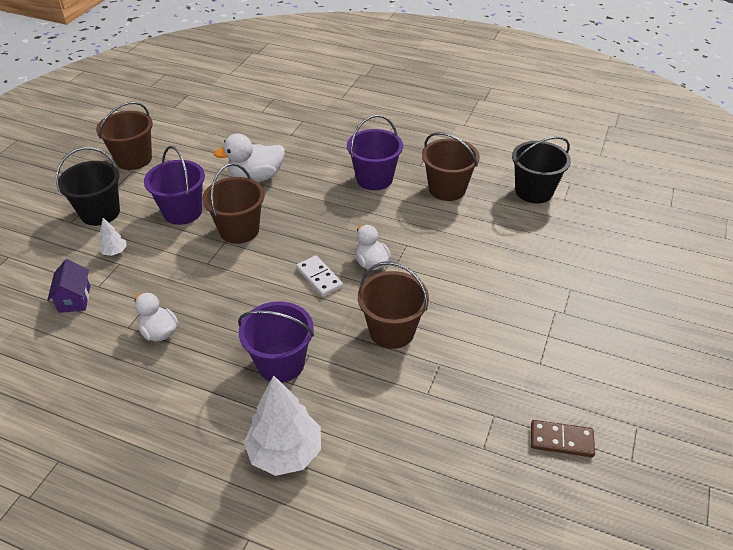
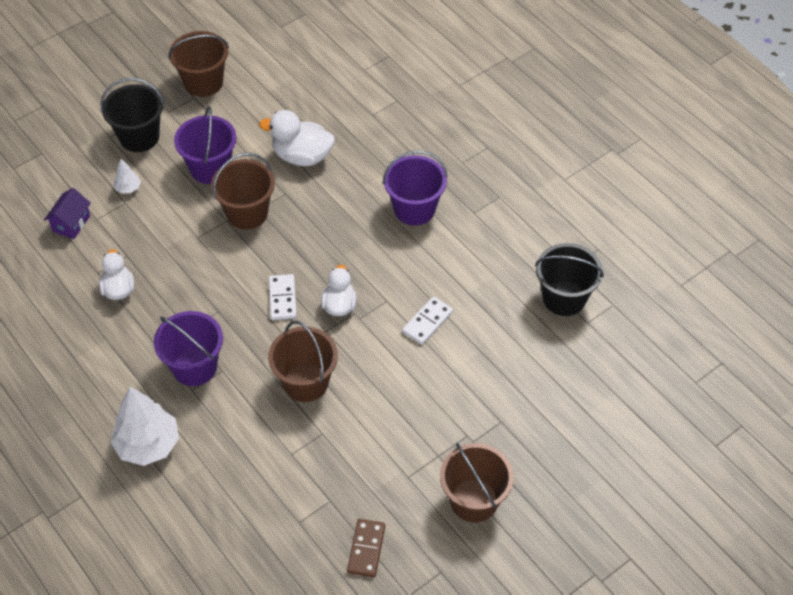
camera: 30 degrees right, 10 degrees up
brown bucket [422,132,480,201] -> brown bucket moved to [440,443,514,522]
brown domino [531,420,595,457] -> brown domino turned 60 degrees clockwise [347,519,385,578]
none -> white domino [402,297,453,345]

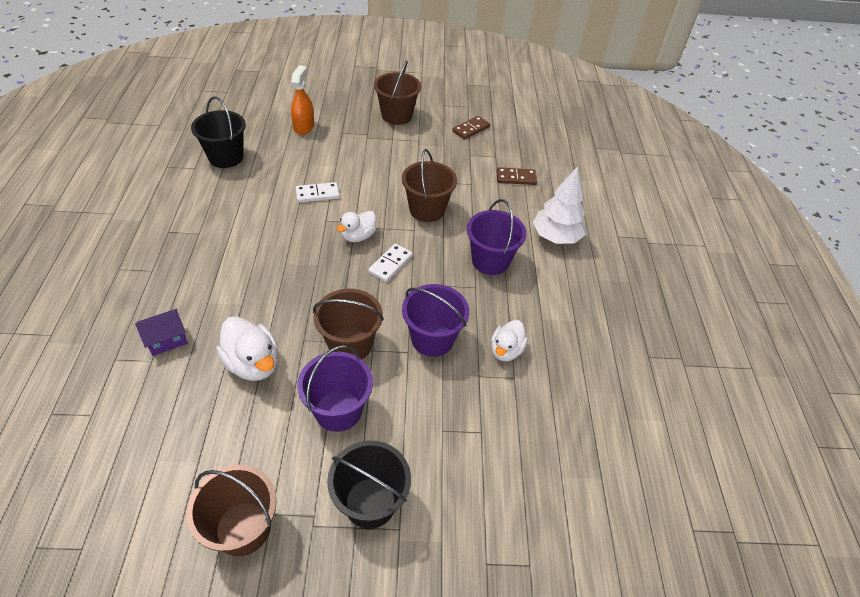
camera: 145 degrees left, 5 degrees down
purple house [44,188,91,239] -> purple house moved to [135,309,188,356]
white tree [114,159,141,193] -> none
purple bucket [383,151,448,225] -> purple bucket moved to [402,284,469,357]
none -> orange spray bottle [291,65,314,135]
none -> brown domino [496,167,537,185]

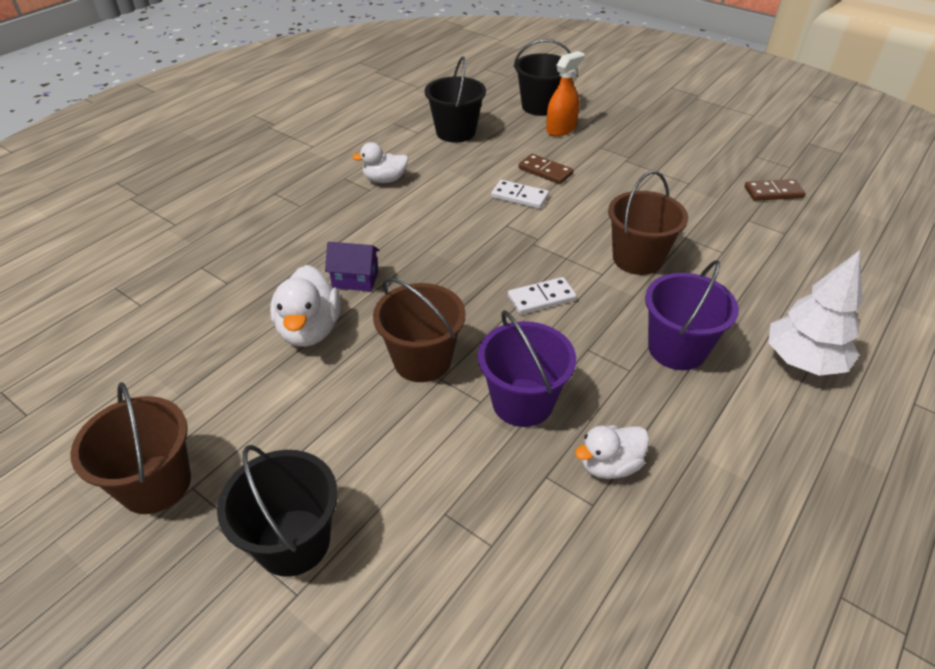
camera: 40 degrees right, 5 degrees down
purple house [135,309,188,356] -> purple house moved to [325,242,380,291]
purple bucket [297,345,373,432] -> none
white duck [337,211,376,242] -> white duck moved to [352,142,408,183]
brown bucket [374,60,421,125] -> none
brown domino [496,167,537,185] -> brown domino moved to [518,154,573,184]
none -> black bucket [514,39,571,116]

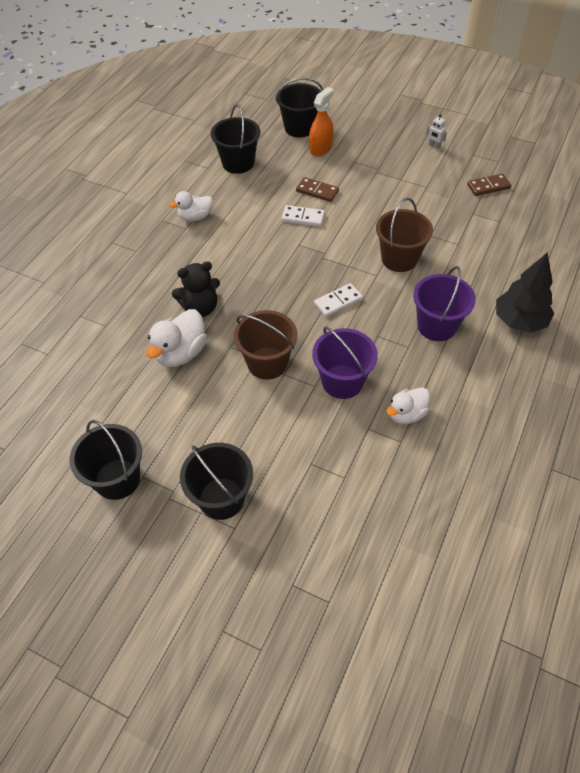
camera: 10 degrees left, 10 degrees up
brown bucket [70,382,191,514] -> black bucket [69,420,142,500]
white duck [270,265,340,347] -> white duck turned 45 degrees clockwise [146,309,207,367]
purple house [325,242,380,291] -> black teddy bear [172,261,220,317]
white tree [768,250,863,376] -> black tree [496,253,554,333]
none -> white robot [427,114,447,149]

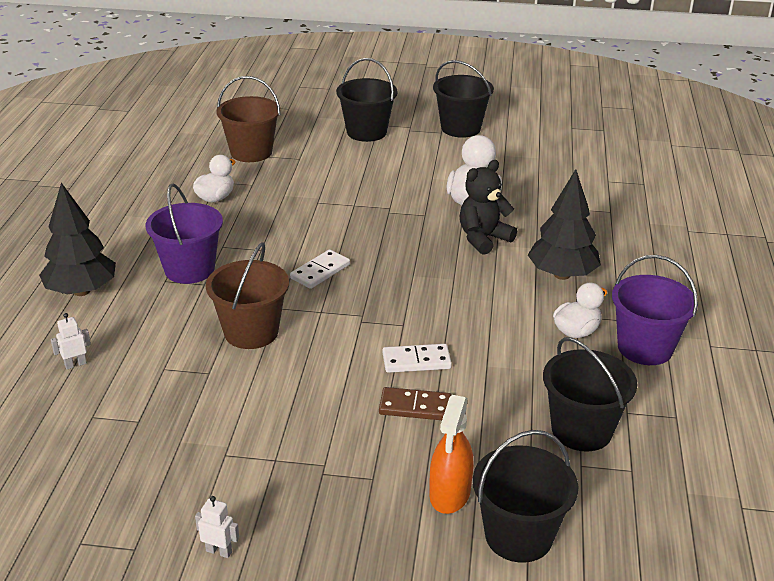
camera: 160 degrees right, 20 degrees down
brown bucket [234,310,297,380] -> brown bucket moved to [216,76,280,162]
purple bucket [312,326,378,399] -> purple bucket moved to [612,255,698,365]
brown domino [467,174,511,196] -> none
none -> white robot [51,313,91,369]
none -> black tree [528,169,601,280]

